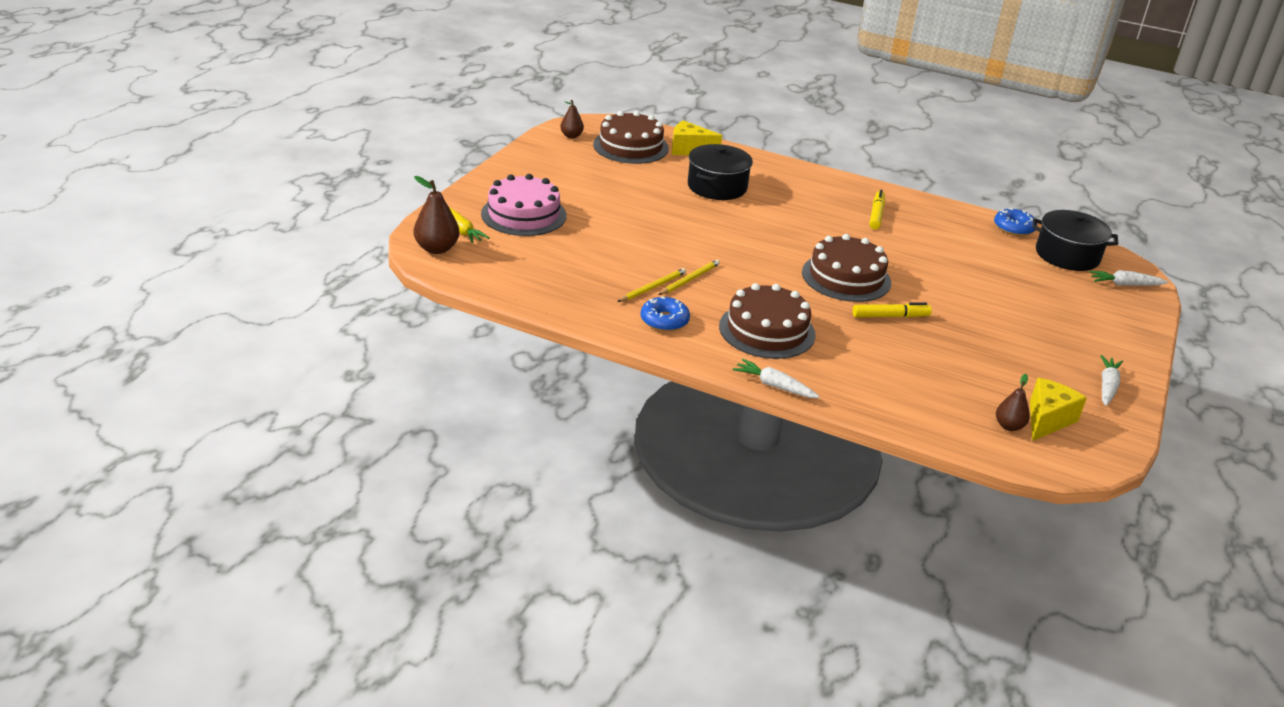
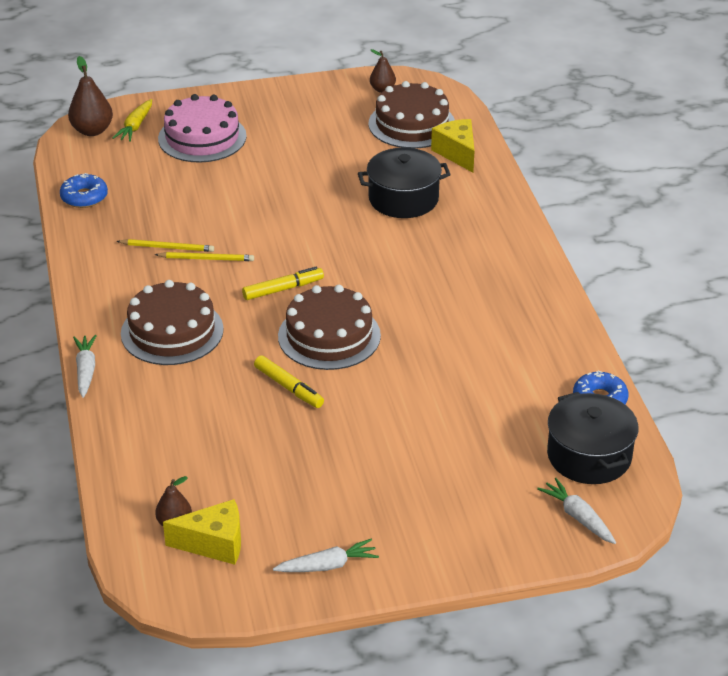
camera: 55 degrees right, 5 degrees up
blue donut [641,296,690,331] -> blue donut moved to [60,173,108,208]
yellow marker [869,190,885,230] -> yellow marker moved to [242,267,324,300]

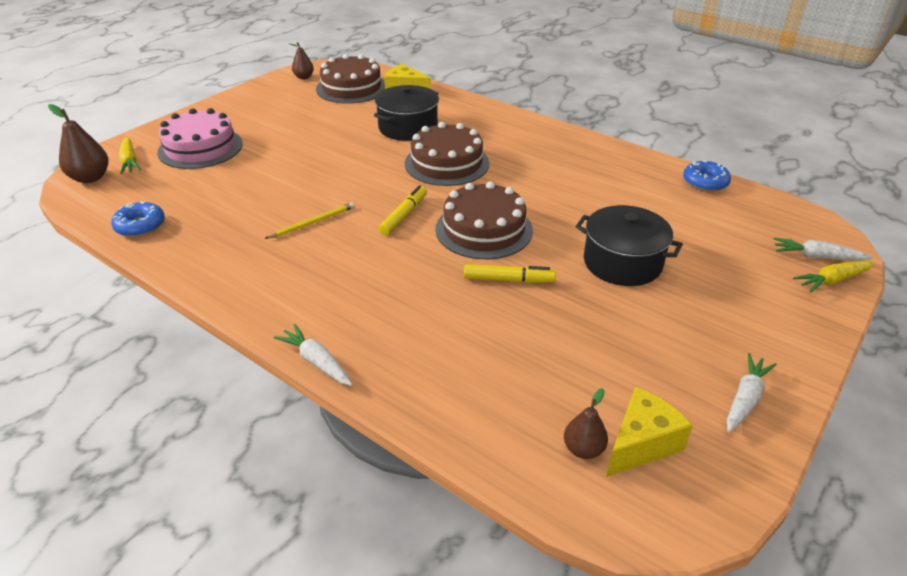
camera: 40 degrees left, 0 degrees up
yellow pencil [117,239,214,252] -> none
brown cake [121,280,224,365] -> brown cake moved to [405,122,489,186]
black pot [547,392,638,484] -> black pot moved to [575,205,683,286]
none -> yellow carrot [793,261,875,293]

